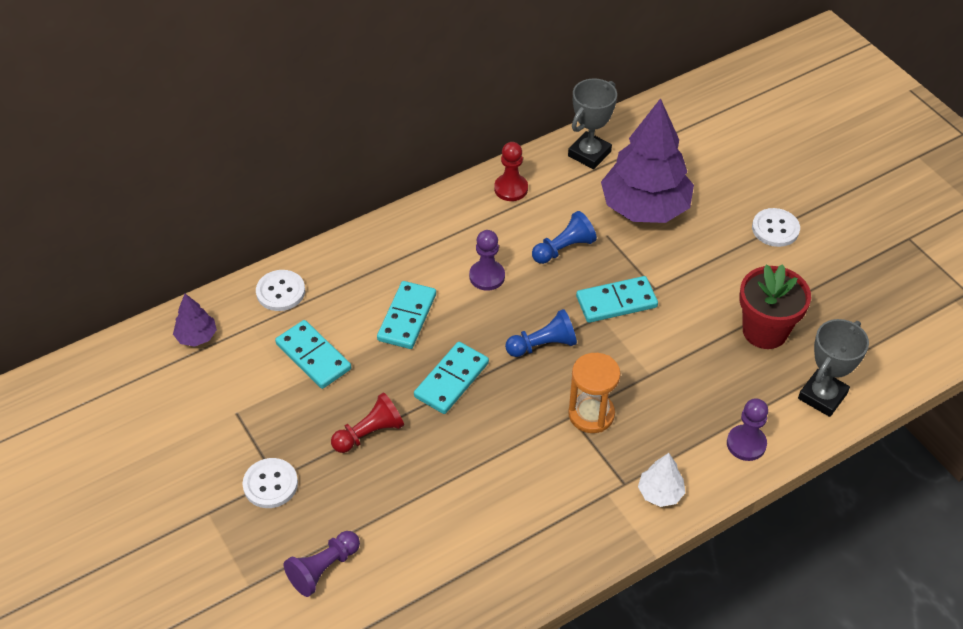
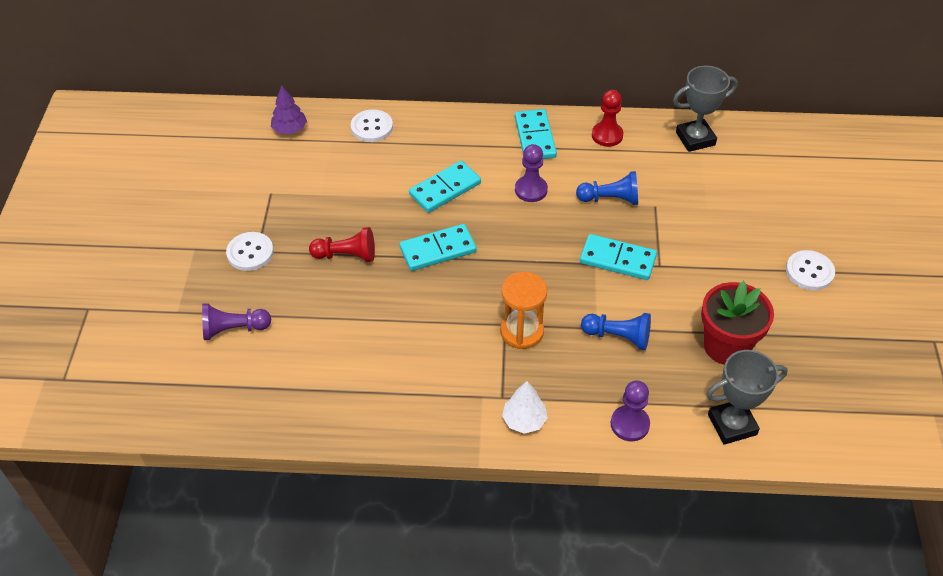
camera: 35 degrees right, 0 degrees up
turquoise domino [275,320,351,389] -> turquoise domino moved to [515,109,557,159]
blue pawn [505,309,577,357] -> blue pawn moved to [581,313,651,350]
purple tree [601,98,694,223] -> none

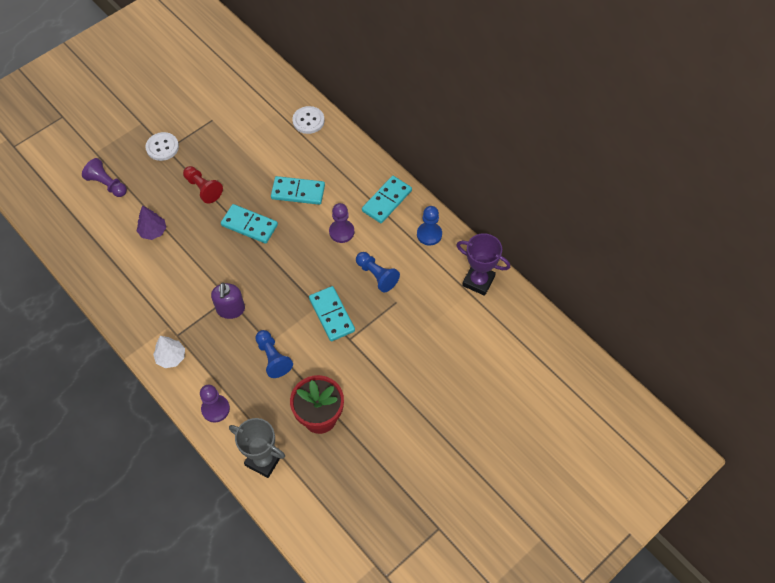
camera: 45 degrees right, 10 degrees up
purple tree [271,86,307,134] -> purple tree moved to [137,206,166,240]
orange hourglass [500,272,547,349] -> purple soap dispenser [211,283,245,319]
red pawn [592,90,623,147] -> blue pawn [417,206,442,246]
grey trophy [673,66,738,152] -> purple trophy [456,233,510,296]
white button [786,250,835,290] -> none

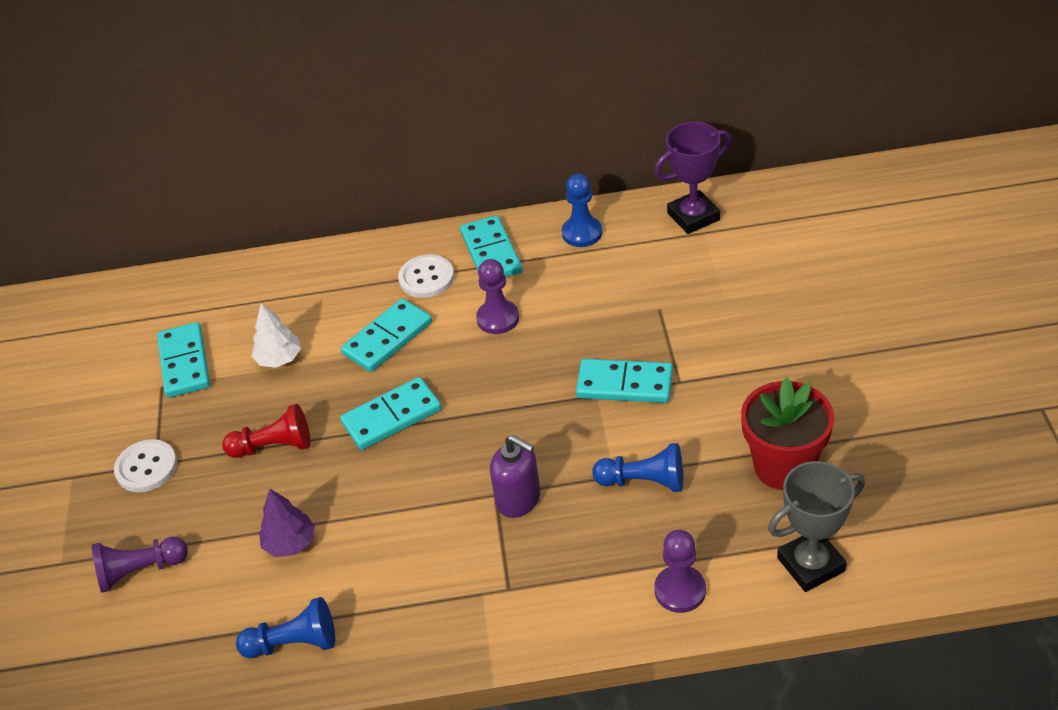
camera: 50 degrees left, 15 degrees down
white tree [153,336,185,368] -> white tree moved to [251,303,301,368]
white button [292,106,325,134] -> white button moved to [398,255,454,298]
blue pawn [356,252,400,293] -> blue pawn moved to [236,597,335,658]
none -> turquoise domino [157,322,210,398]

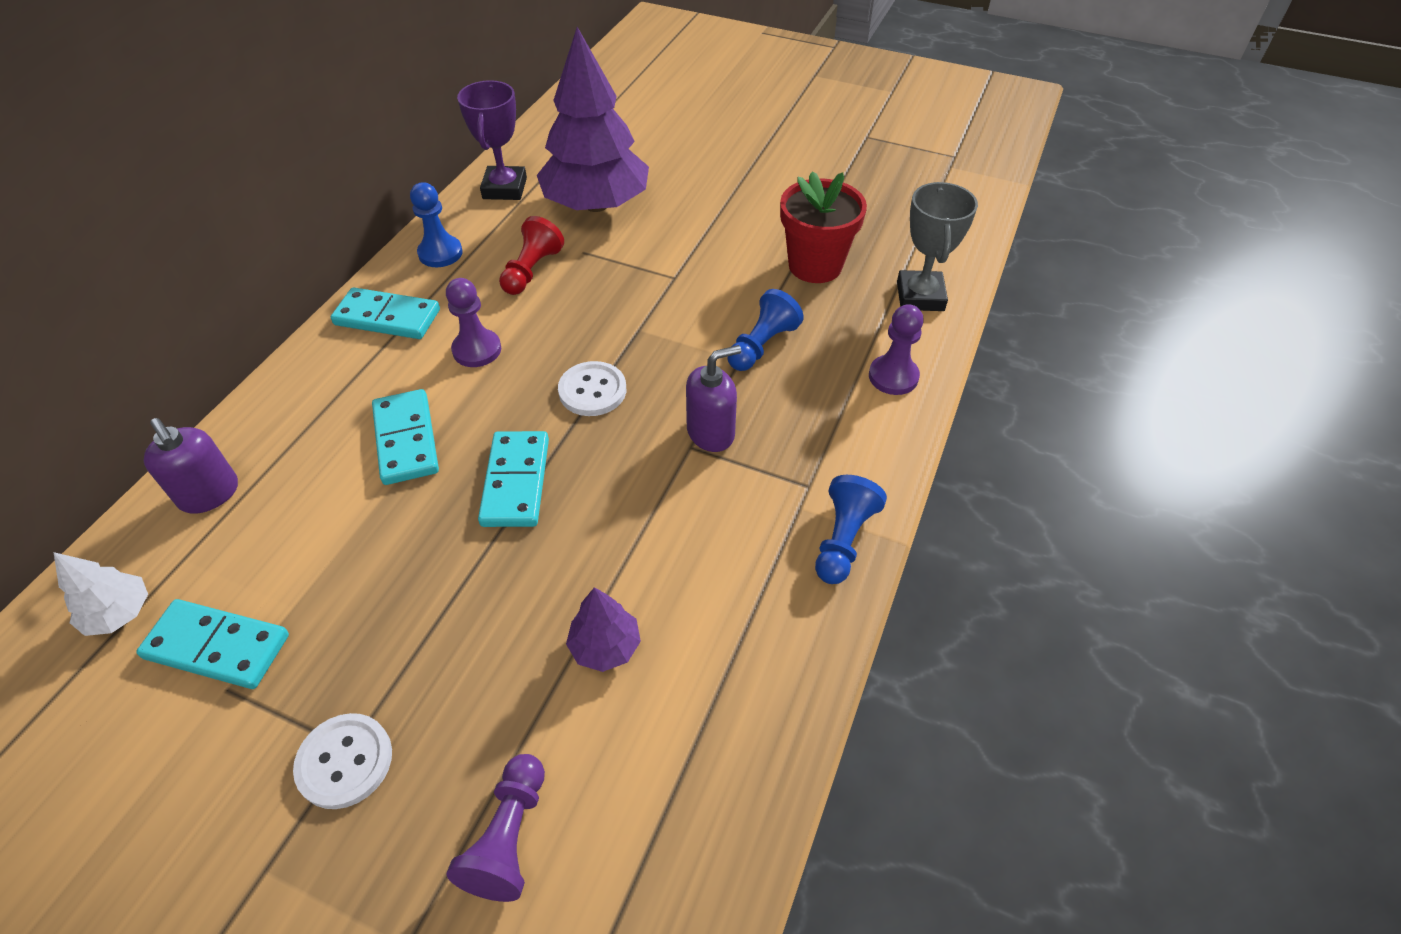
camera: 65 degrees left, 5 degrees up
red pawn [222,404,310,458] -> red pawn moved to [499,216,564,295]
blue pawn [236,597,335,658] -> blue pawn moved to [815,475,887,584]
white tree [251,303,301,368] -> white tree moved to [54,552,148,636]
white button [398,255,454,298] -> white button moved to [558,361,626,416]
turquoise domino [576,359,673,403] -> none
none -> purple soap dispenser [144,418,238,514]
none -> purple tree [537,27,649,212]

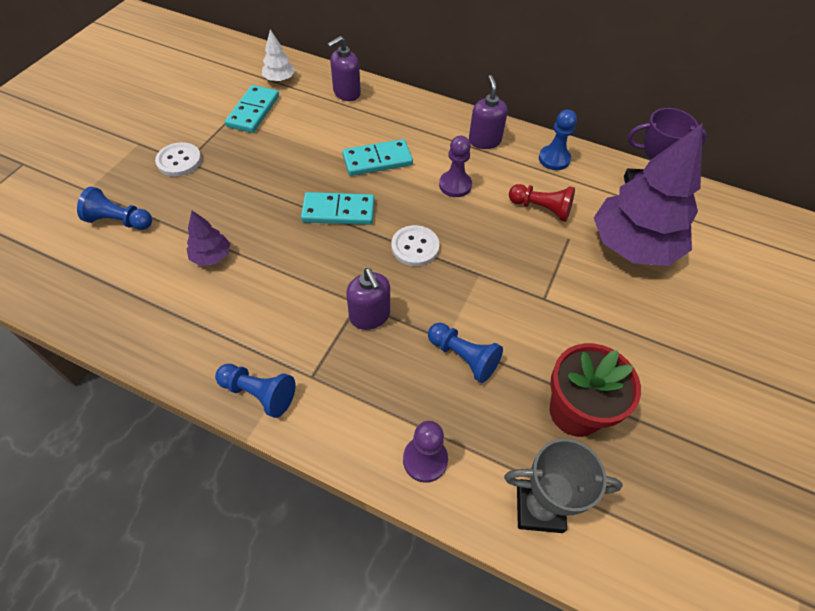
camera: 90 degrees right, 5 degrees up
turquoise domino [331,287,440,339] -> purple soap dispenser [469,75,508,149]
purple pawn [447,754,545,902] -> blue pawn [77,187,152,230]

